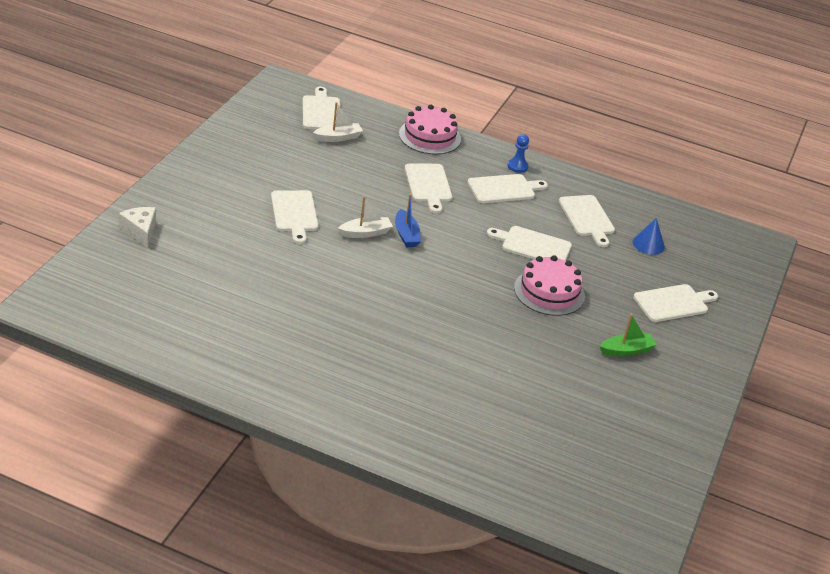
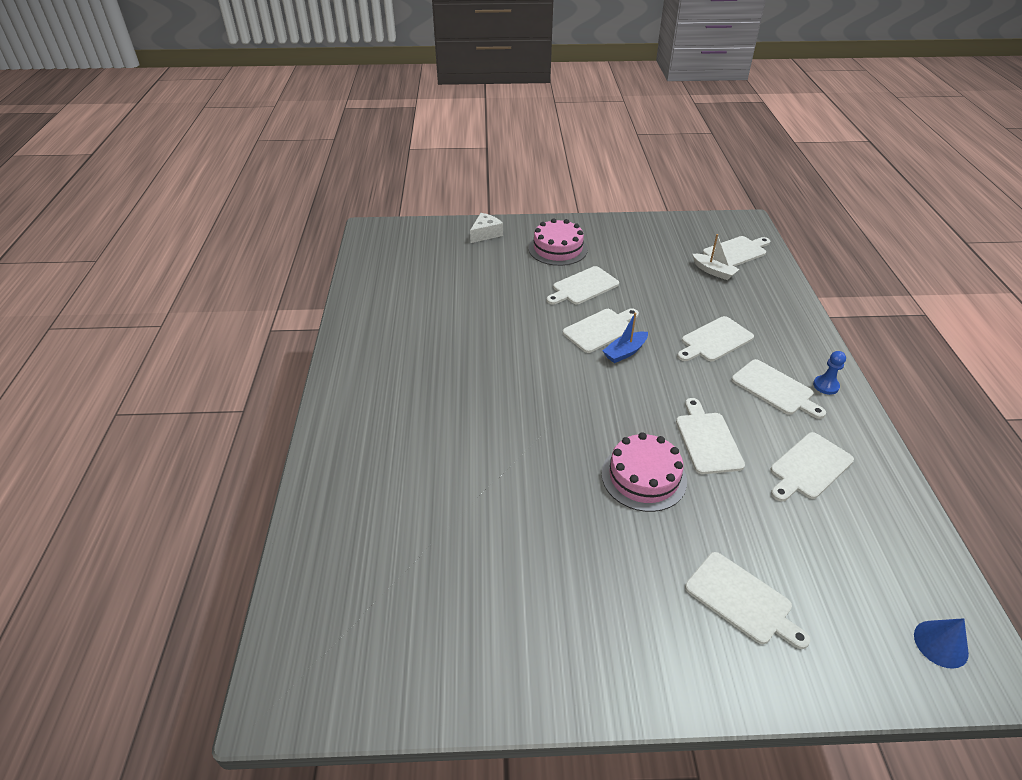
camera: 70 degrees right, 5 degrees up
white boat [338,196,393,238] -> white cutting board [563,308,639,353]
pink cake [399,105,461,155] -> pink cake moved to [529,218,588,266]
green boat [600,314,657,357] -> none
blue cone [633,218,665,255] -> blue cone moved to [914,618,969,669]

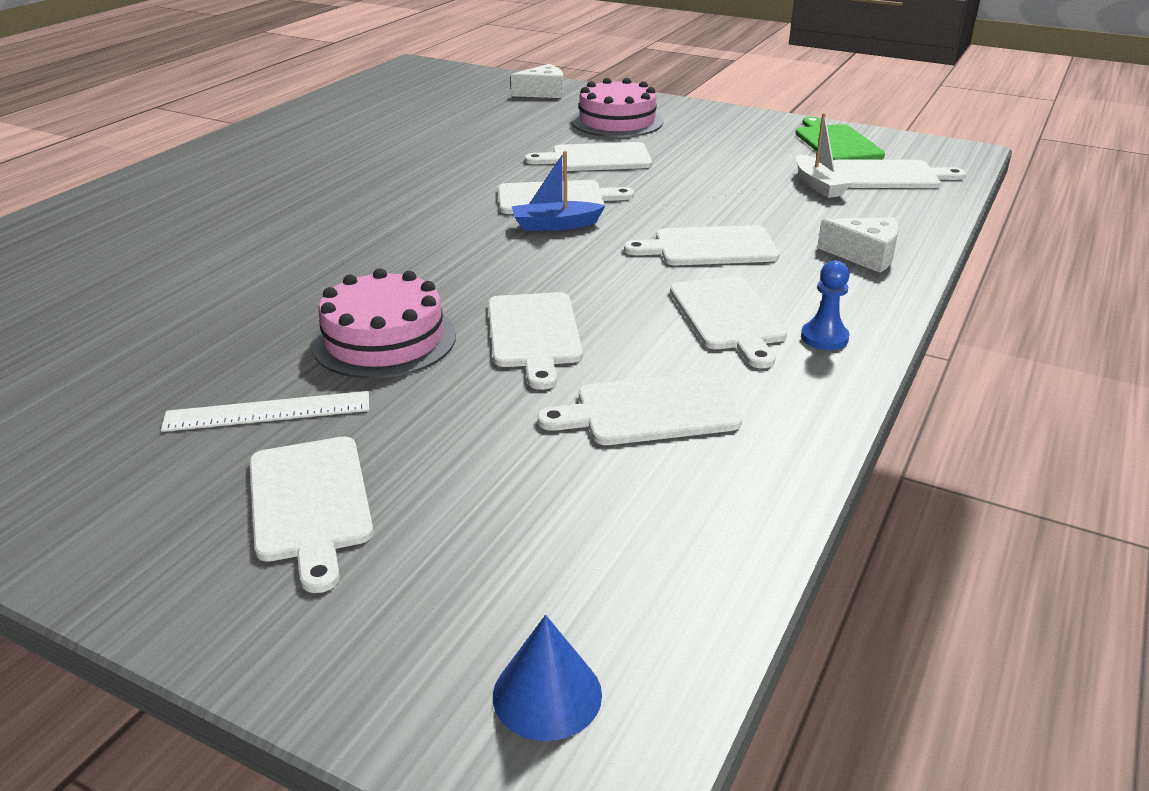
camera: 30 degrees right, 10 degrees down
white cutting board [676,398,745,474] -> white cutting board turned 150 degrees clockwise [488,292,583,390]
none -> white ruler [161,391,369,432]
none -> green cutting board [795,117,885,160]
none -> white cheese [817,217,899,273]

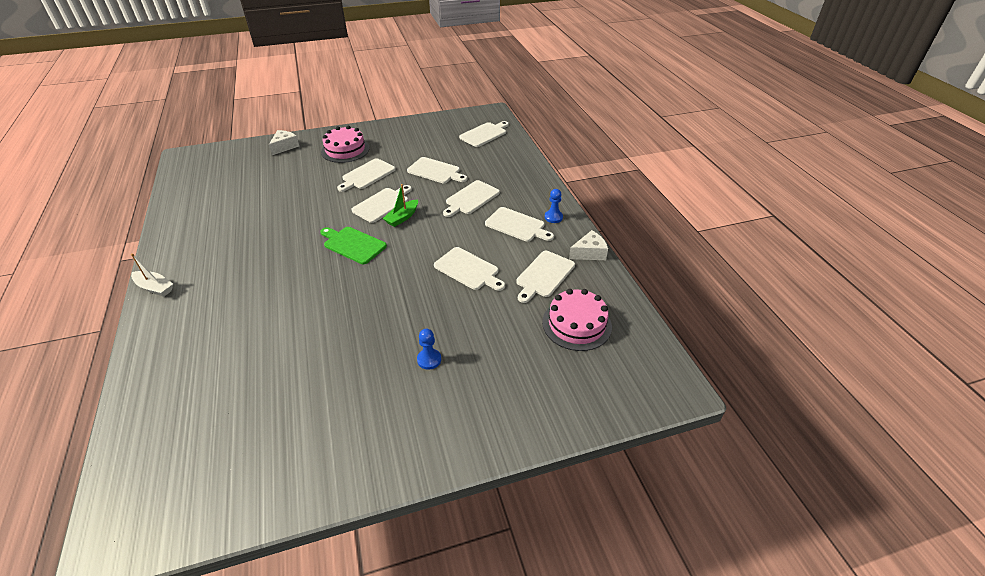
camera: 45 degrees left, 10 degrees up
white ruler [161,391,369,432] -> blue pawn [417,329,441,370]
white cutting board [250,436,374,593] -> white cutting board moved to [407,157,467,183]
pink cake [311,268,456,379] -> pink cake moved to [542,289,612,351]
blue cone [493,615,602,741] -> none
blue boat [512,151,605,231] -> green boat [383,184,418,227]
green cutting board [795,117,885,160] -> green cutting board moved to [320,227,387,264]
white boat [796,113,852,198] -> white boat moved to [131,253,173,297]
white cheese [817,217,899,273] -> white cheese moved to [569,230,608,260]

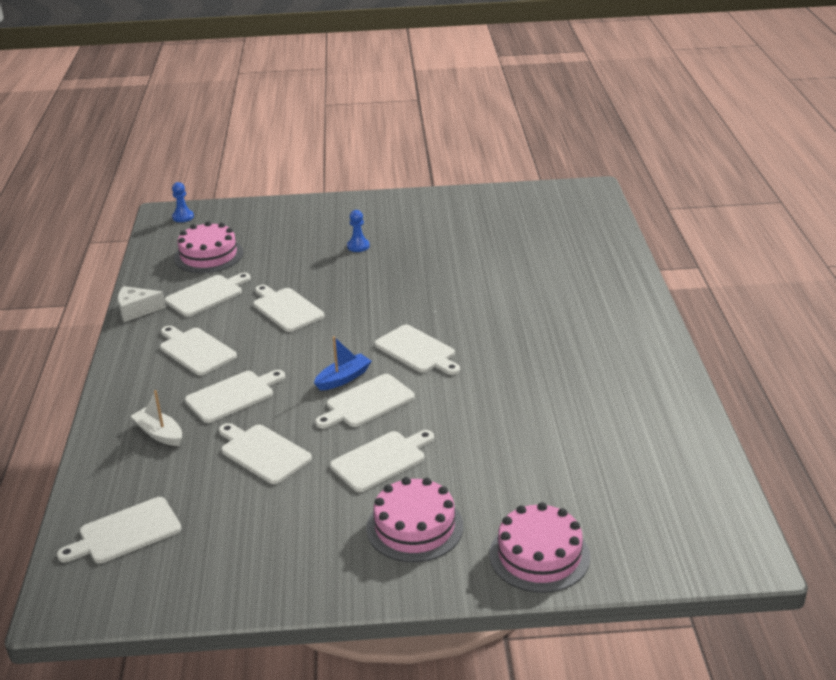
camera: 165 degrees left, 10 degrees down
white boat [131,253,173,297] -> white boat moved to [131,390,182,446]
white cheese [269,130,299,155] -> pink cake [489,502,590,593]
green cutting board [320,227,387,264] -> white cutting board [374,325,460,375]
green boat [383,184,418,227] -> blue boat [314,336,371,391]
blue pawn [545,189,563,223] -> blue pawn moved to [172,182,194,222]

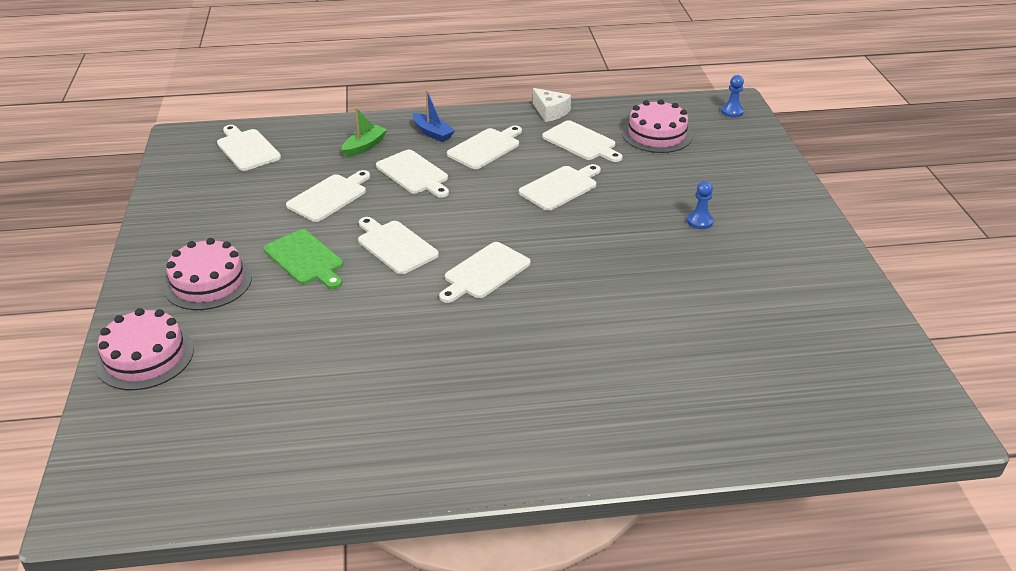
camera: 85 degrees right, 5 degrees up
white cheese [117,286,166,322] -> white cheese turned 150 degrees clockwise [533,88,571,122]
white boat [131,390,182,446] -> green boat [342,107,387,157]
blue boat [314,336,371,391] -> blue boat moved to [413,90,455,142]
white cutting board [330,430,434,492] -> green cutting board [263,229,343,289]

